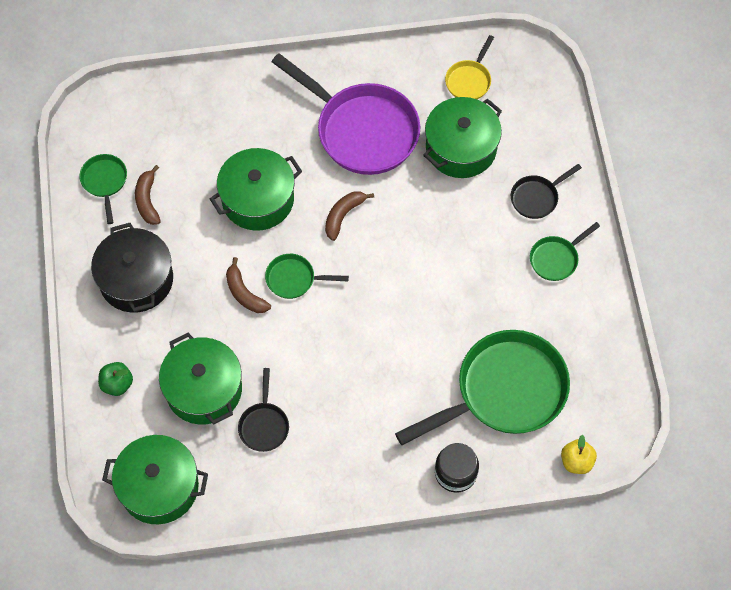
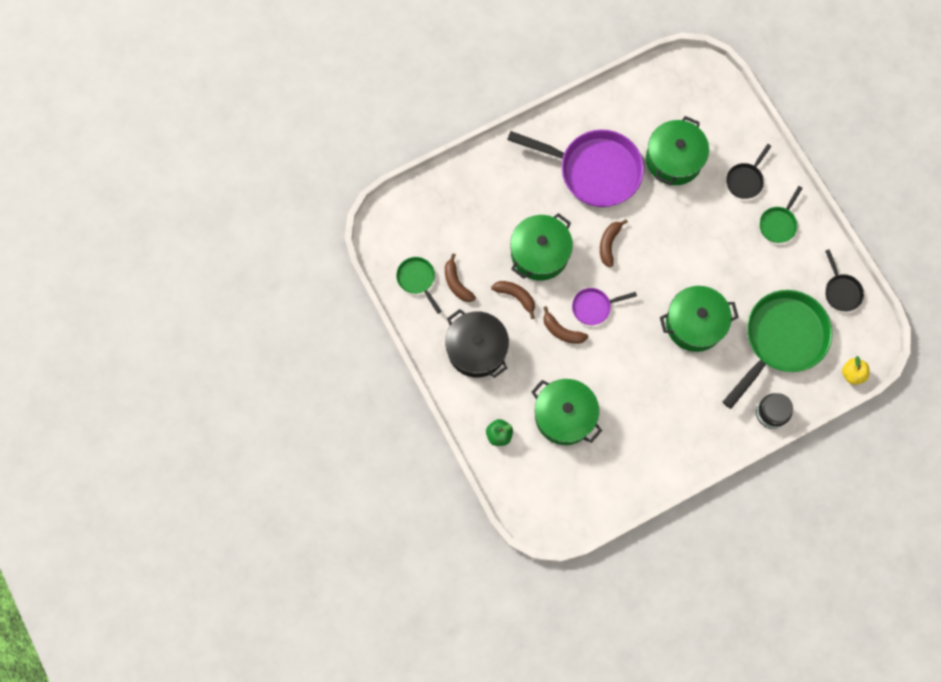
camera: 20 degrees left, 10 degrees up
green pot [102,435,208,524] -> green pot moved to [660,286,739,352]
black pan [238,368,289,452] -> black pan moved to [825,249,864,312]
green pan [265,254,349,299] -> purple pan [572,288,637,325]
yellow pan [445,35,494,99] -> none
none -> brown banana [491,281,535,319]

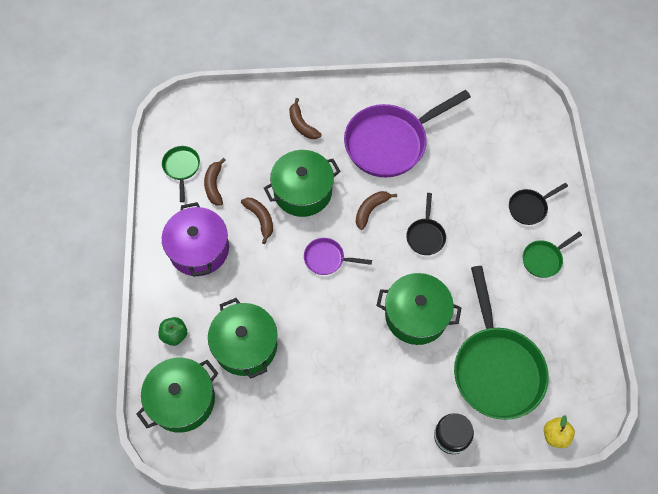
camera: 25 degrees right, 10 degrees down
black pot [445,309,509,378] -> purple pot [162,202,229,277]
purple pan [507,130,644,207] -> purple pan turned 105 degrees clockwise [344,90,471,177]
brown banana [543,306,588,344] -> brown banana moved to [289,98,322,139]
green pot [646,116,709,185] -> green pot moved to [136,358,218,433]
green pan [723,290,832,409] -> green pan turned 105 degrees clockwise [454,266,549,420]
black pan [825,249,864,312] -> black pan moved to [406,193,446,255]

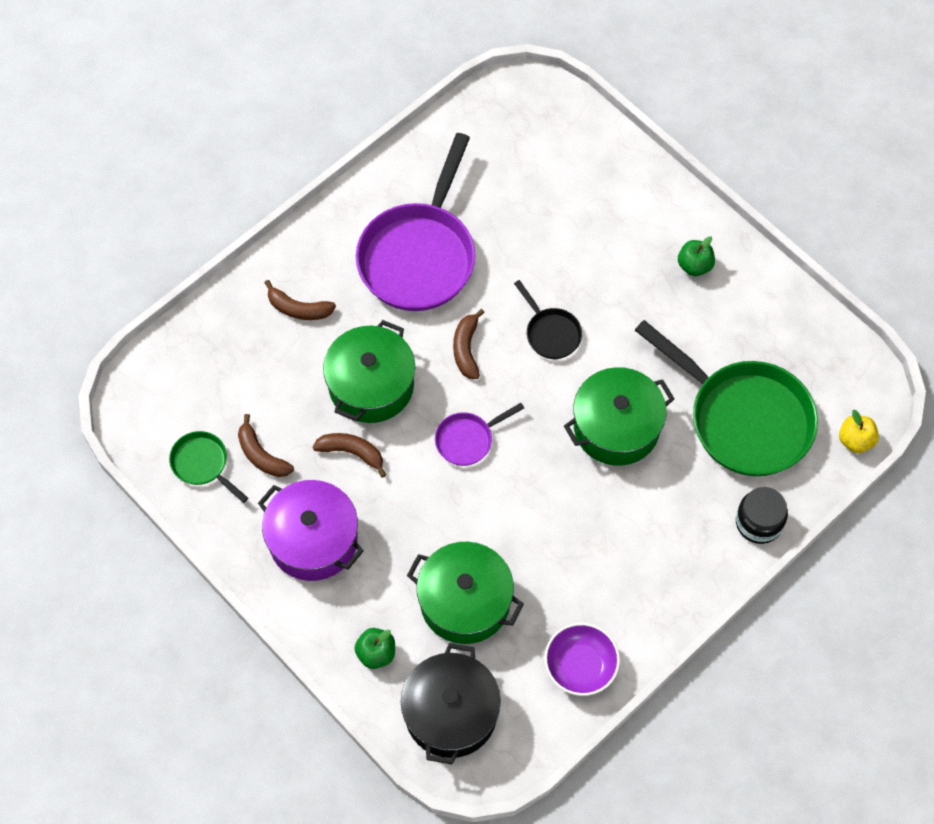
camera: 40 degrees left, 0 degrees up
green pot [136,358,218,433] -> black pot [401,643,501,765]
black pan [509,183,568,225] -> none
green pan [523,232,582,278] -> green apple [678,236,715,276]
none -> purple bowl [544,623,620,696]

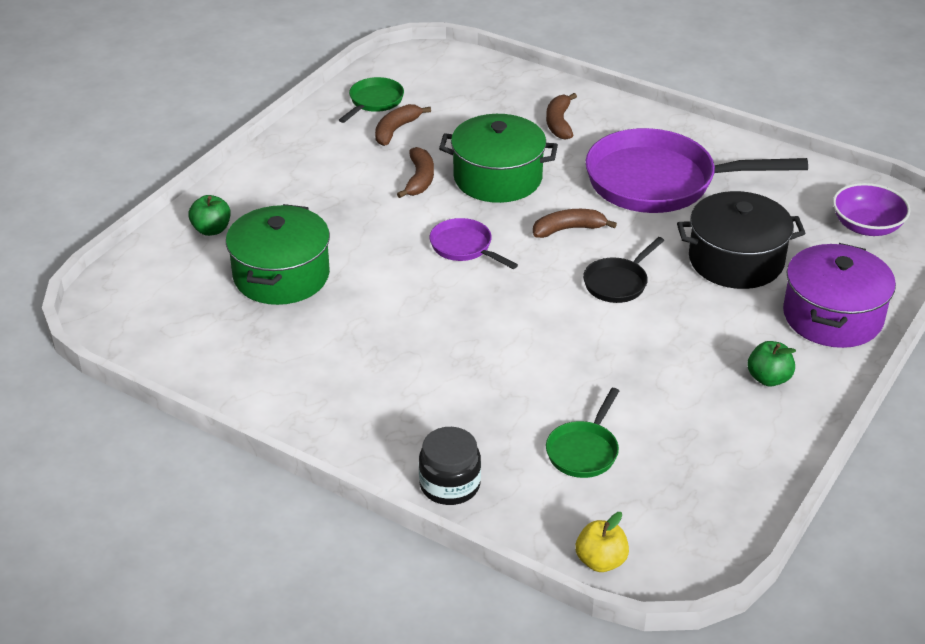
camera: 75 degrees right, 25 degrees down
purple pot [258,480,364,581] -> purple pot moved to [783,243,896,348]
black pot [401,643,501,765] -> black pot moved to [677,191,806,289]
purple bowl [544,623,620,696] -> purple bowl moved to [833,183,911,236]
green pot [564,367,675,466] -> none
green pan [635,320,818,476] -> green pan [546,388,619,478], size x0.46

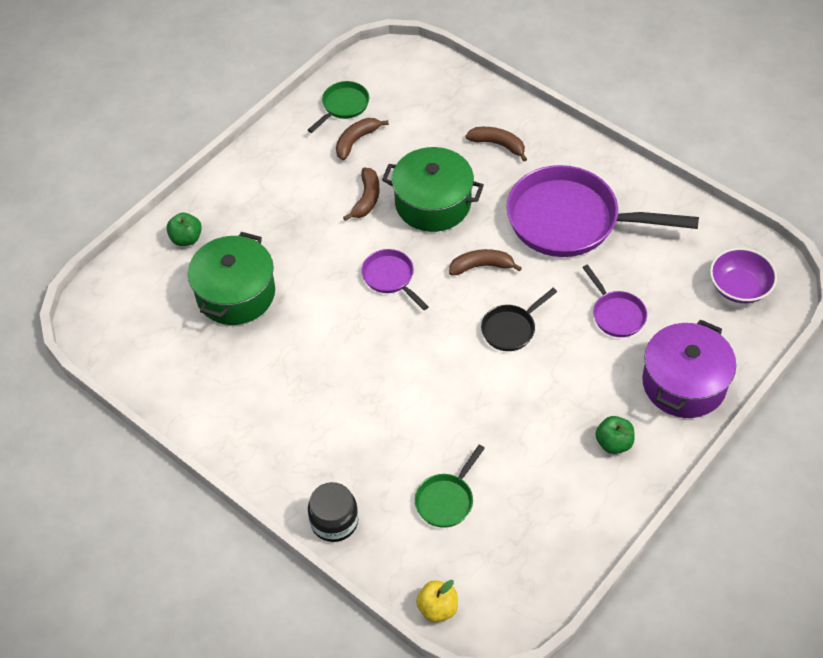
camera: 10 degrees right, 15 degrees up
brown banana [546,93,577,140] -> brown banana turned 105 degrees clockwise [465,127,527,162]
black pot [677,191,806,289] -> purple pan [582,264,647,337]

